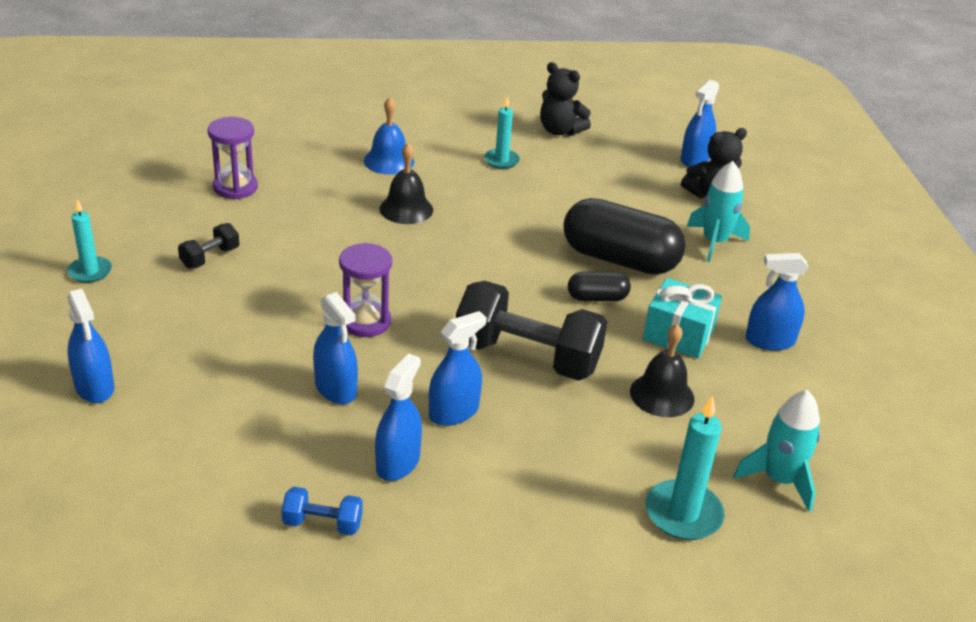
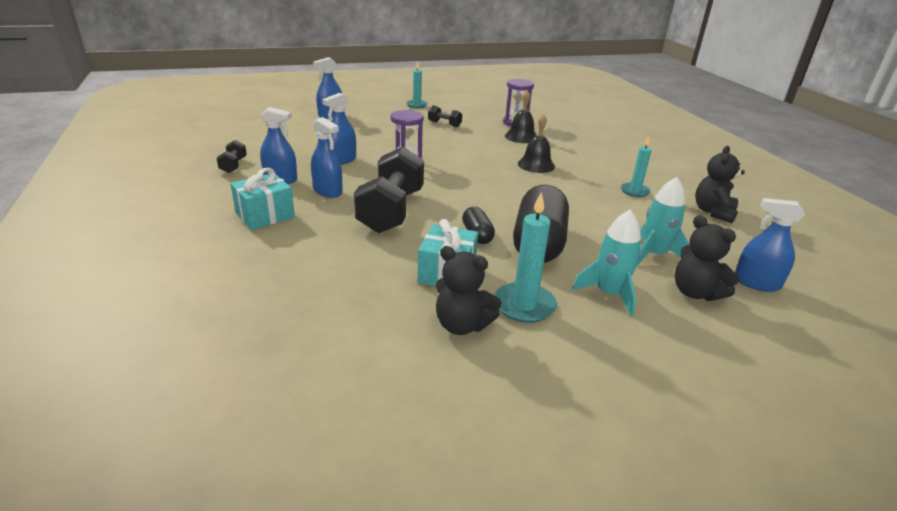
camera: 80 degrees right, 5 degrees down
blue dumbbell [281,487,363,536] -> black dumbbell [216,140,247,173]
blue bell [364,97,414,175] -> none
black bell [630,324,694,417] -> black bell moved to [505,90,536,143]
turquoise candle [645,396,725,540] -> turquoise candle moved to [494,192,557,323]
turquoise rocket [733,390,820,512] -> turquoise rocket moved to [637,177,689,265]
blue spray bottle [745,253,809,351] -> black teddy bear [436,246,502,335]
none -> turquoise gift [230,168,295,230]

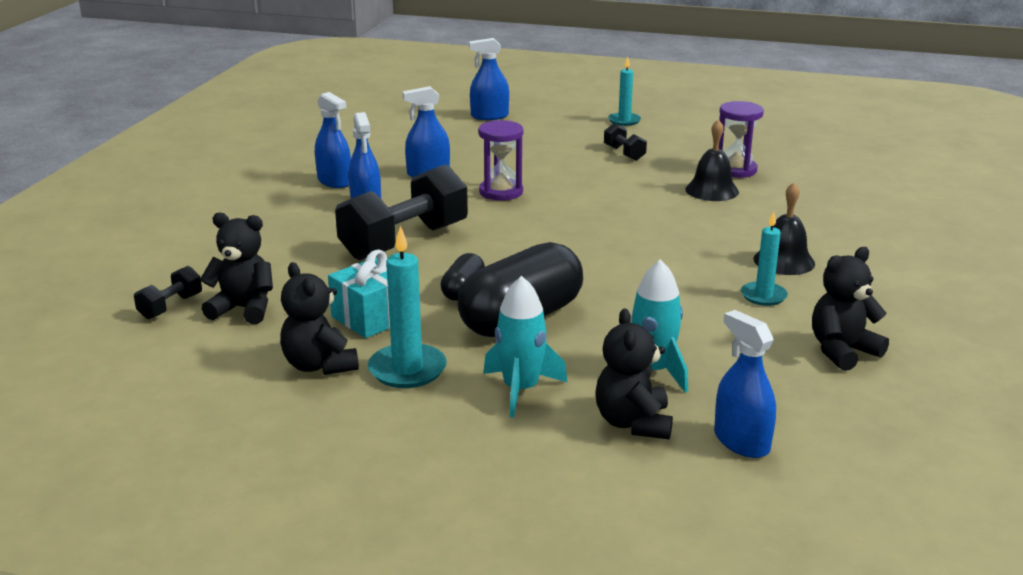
camera: 35 degrees right, 5 degrees down
black dumbbell [216,140,247,173] -> black dumbbell moved to [134,266,202,319]
turquoise gift [230,168,295,230] -> none
black bell [518,114,555,173] -> black bell moved to [753,182,815,275]
none -> black teddy bear [200,212,273,324]

